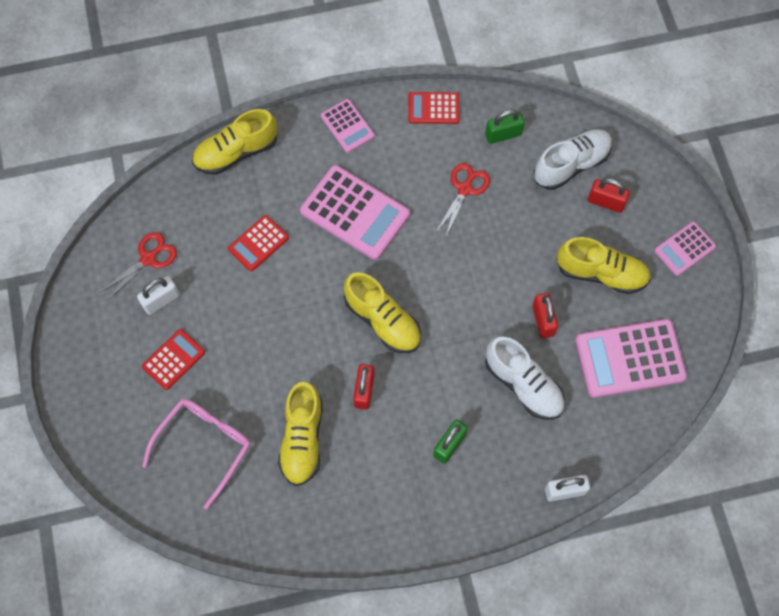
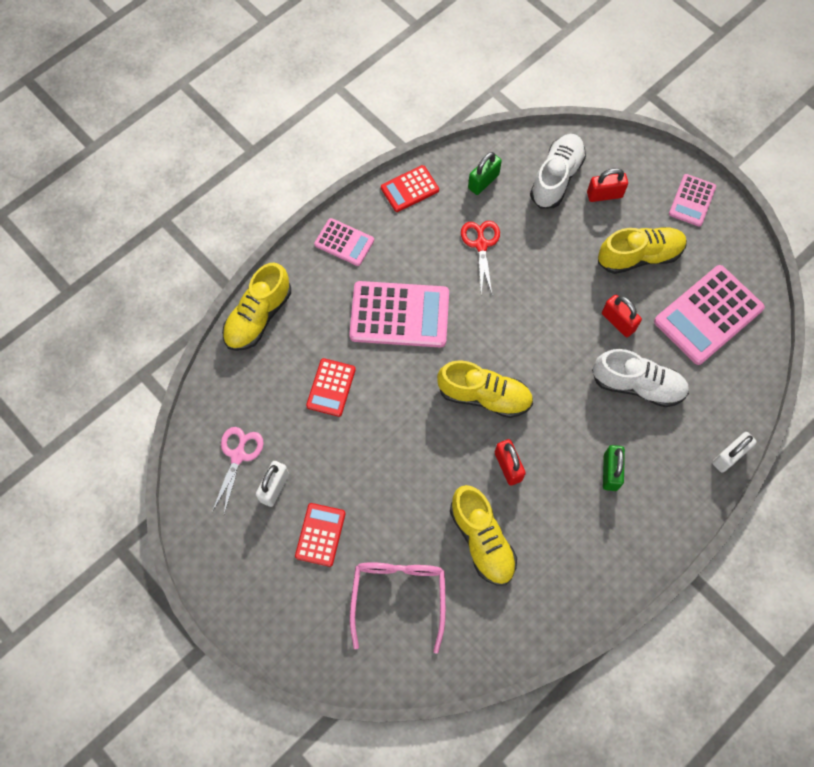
camera: 30 degrees left, 0 degrees up
red scissors [99,232,177,301] -> pink scissors [212,427,264,514]

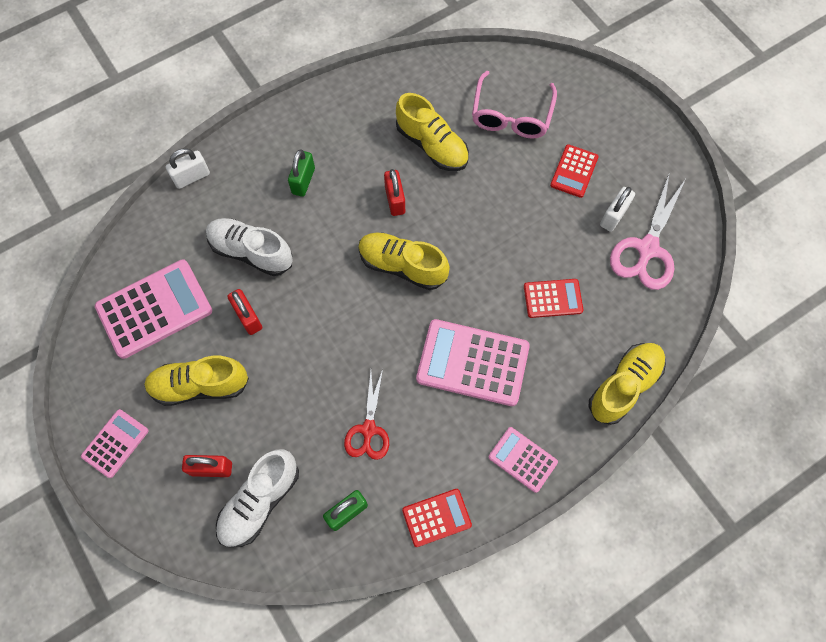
camera: 170 degrees left, 0 degrees up
pink scissors [212,427,264,514] -> pink scissors [610,172,686,290], size x1.55
red calculator [306,358,356,417] -> red calculator turned 60 degrees clockwise [524,279,583,318]
yellow shoe [450,485,517,586] -> yellow shoe turned 150 degrees clockwise [396,93,469,171]

